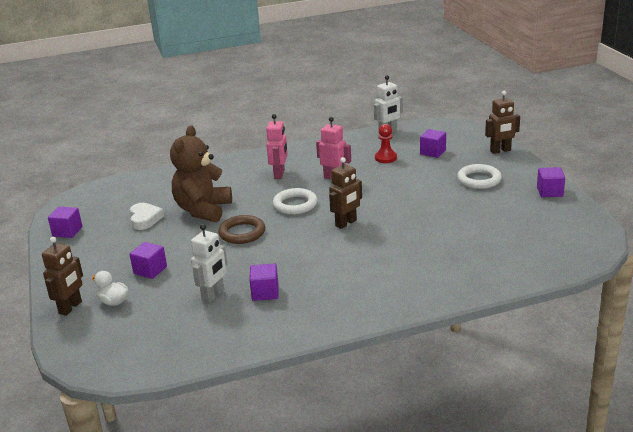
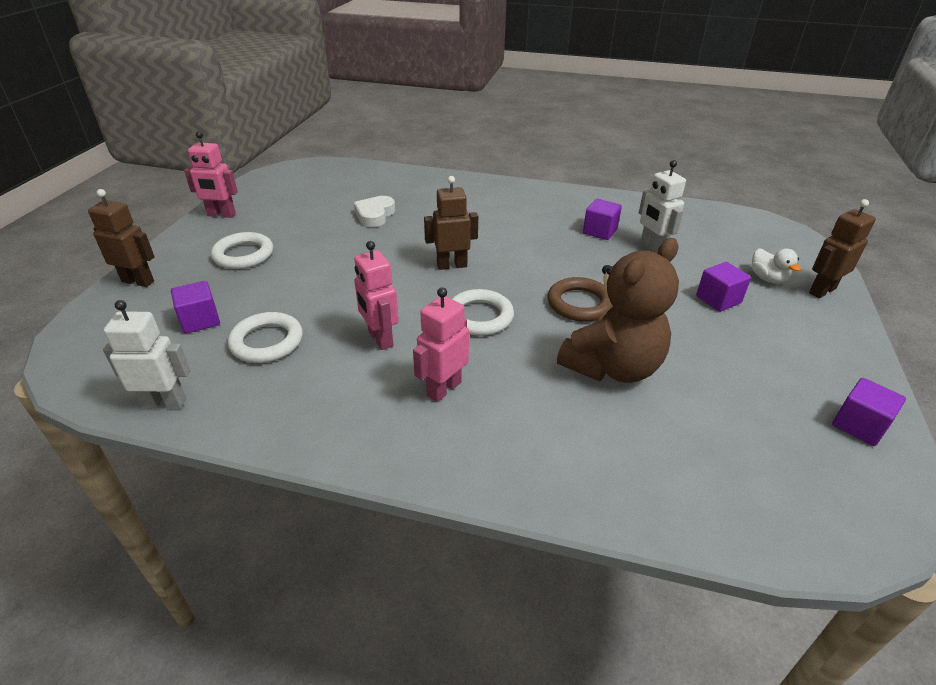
camera: 150 degrees left, 10 degrees up
white heart [130,203,164,230] -> white heart moved to [354,196,395,227]
white robot [191,224,227,303] -> white robot turned 90 degrees counterclockwise [639,160,686,253]
red pawn [375,124,397,163] -> white ring [228,312,303,363]
purple cube [537,167,565,197] -> pink robot [184,131,238,218]

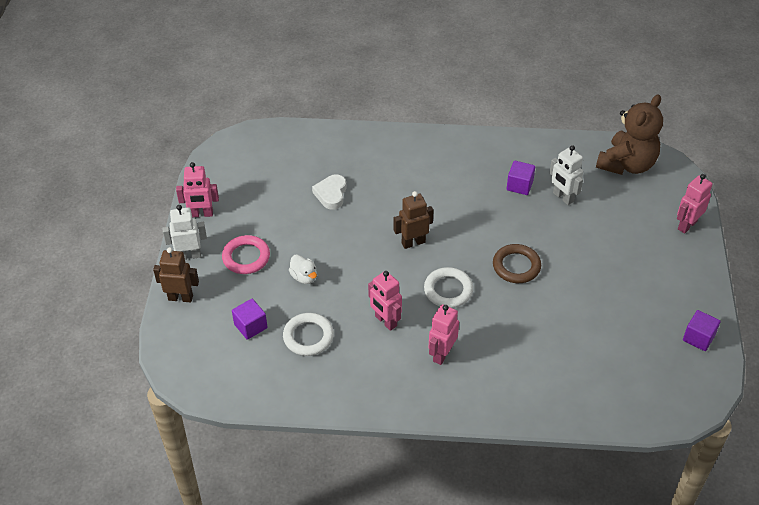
camera: 10 degrees left, 10 degrees up
white robot [103,300,190,409] -> white robot moved to [162,205,207,260]
white ring [211,232,273,269] -> pink ring [222,235,270,274]
brown teddy bear [557,238,679,383] -> brown teddy bear moved to [596,95,663,175]
purple cube [696,262,751,312] -> none
white duck [752,248,801,284] -> white duck moved to [289,254,317,284]
brown robot [809,199,876,298] -> pink robot [677,174,713,234]

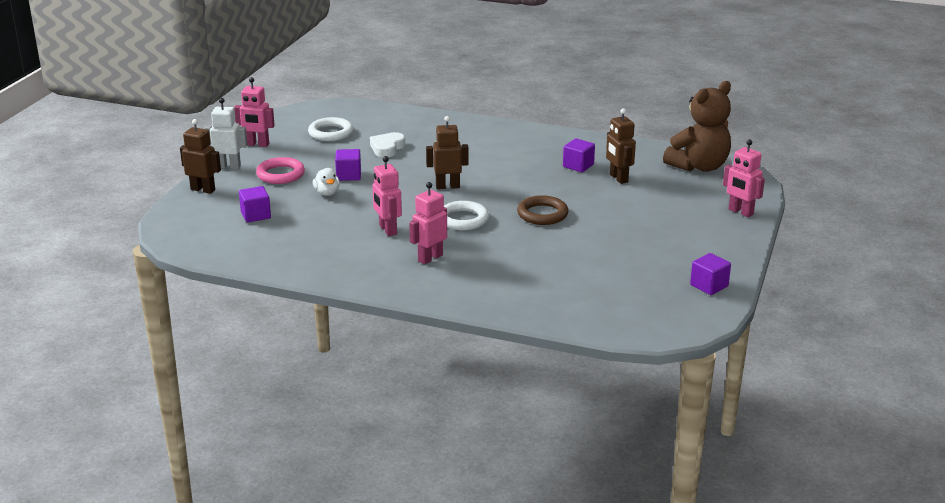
camera: 15 degrees right, 20 degrees down
white ring [283,313,334,356] -> white ring moved to [308,117,353,141]
white robot [549,145,583,205] -> brown robot [606,108,636,184]
pink robot [677,174,713,234] -> pink robot turned 105 degrees counterclockwise [723,139,765,217]
none -> purple cube [335,149,361,181]

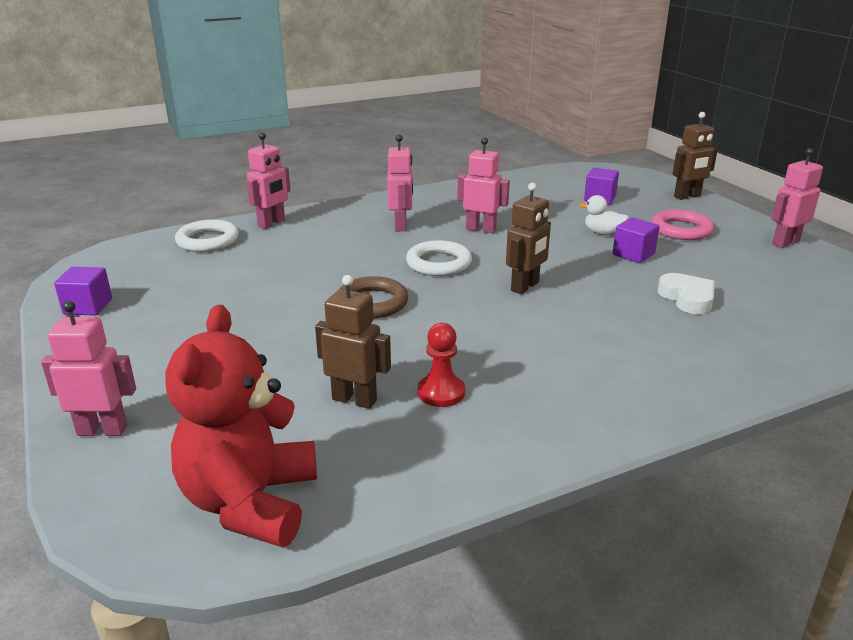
camera: 135 degrees right, 0 degrees up
white robot [205,98,247,169] -> none
white ring [308,117,353,141] -> white ring moved to [175,219,239,252]
purple cube [563,138,595,172] -> red pawn [417,323,465,407]
brown teddy bear [663,81,731,172] -> red teddy bear [165,305,317,547]
none -> pink robot [247,133,291,229]

